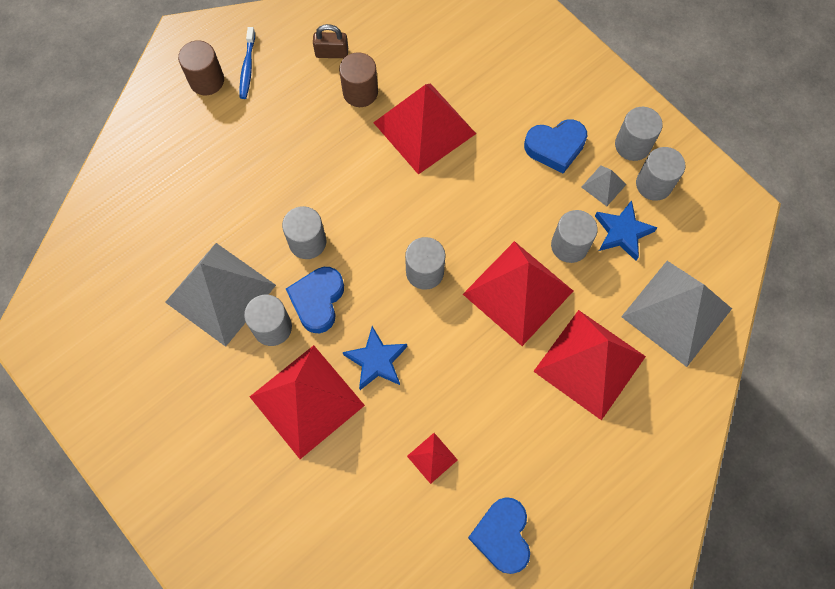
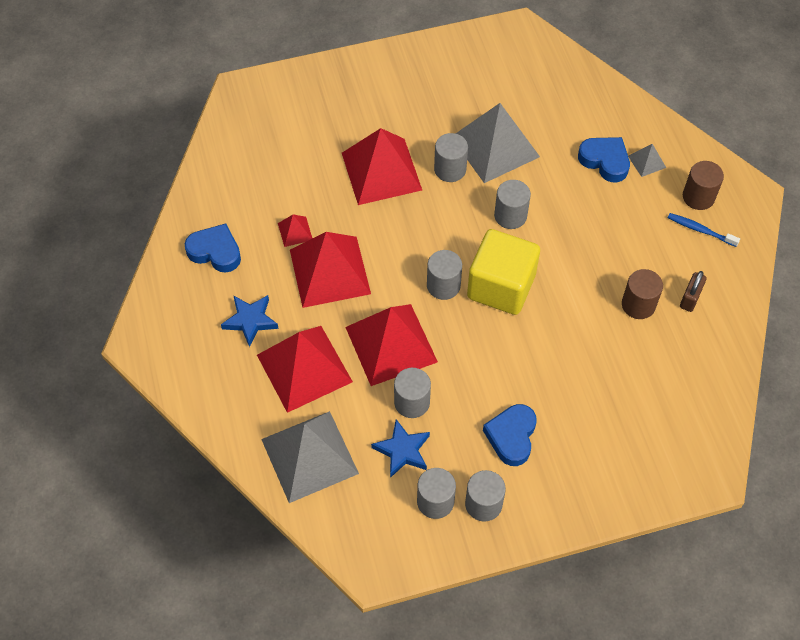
camera: 115 degrees right, 10 degrees down
blue heart [286,267,344,333] -> blue heart moved to [578,137,630,183]
blue star [343,326,407,390] -> blue star moved to [221,295,279,347]
red pyramid [373,84,476,175] -> red pyramid moved to [290,232,371,308]
grey pyramid [581,165,627,206] -> grey pyramid moved to [628,144,666,177]
none -> yellow cube [467,229,540,315]

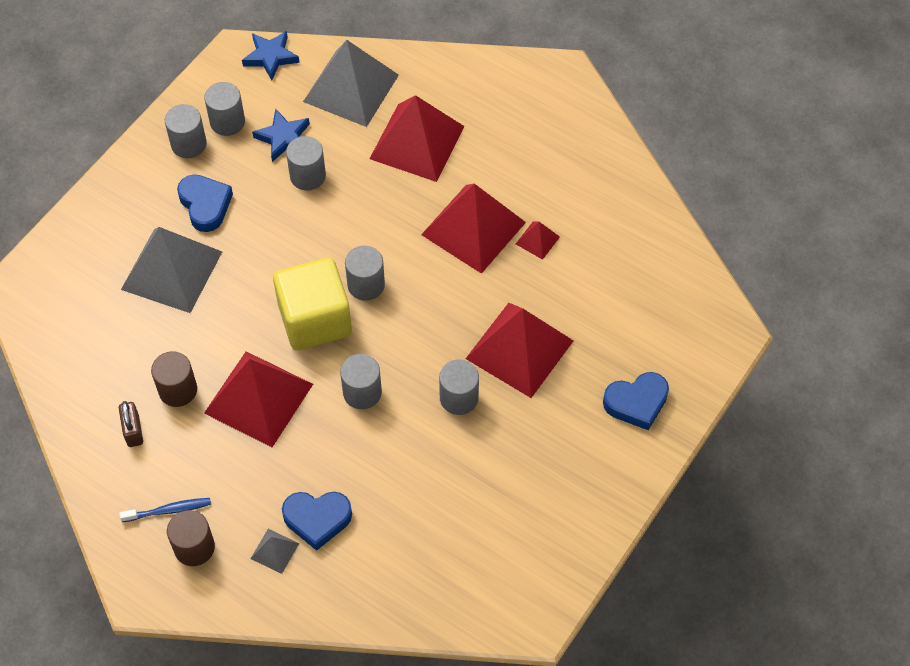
camera: 140 degrees right, 0 degrees up
blue heart [185,224,241,273] -> blue heart moved to [603,372,669,430]
blue star [221,295,279,347] -> blue star moved to [242,31,299,80]
red pyramid [345,304,438,386] -> red pyramid moved to [204,351,313,447]
grey pyramid [455,103,540,183] -> grey pyramid moved to [121,227,222,313]

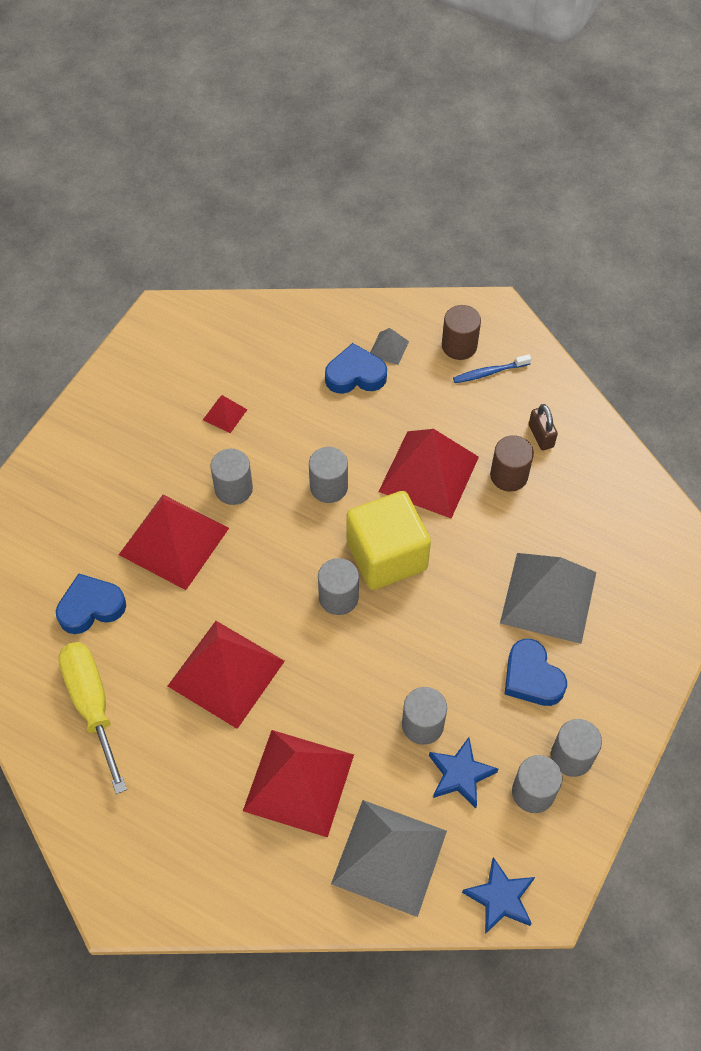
camera: 175 degrees right, 0 degrees up
red pyramid [516,221,560,260] -> red pyramid moved to [203,395,247,433]
blue heart [603,372,669,430] -> blue heart moved to [56,573,126,634]
none -> yellow screwdriver [58,642,127,794]

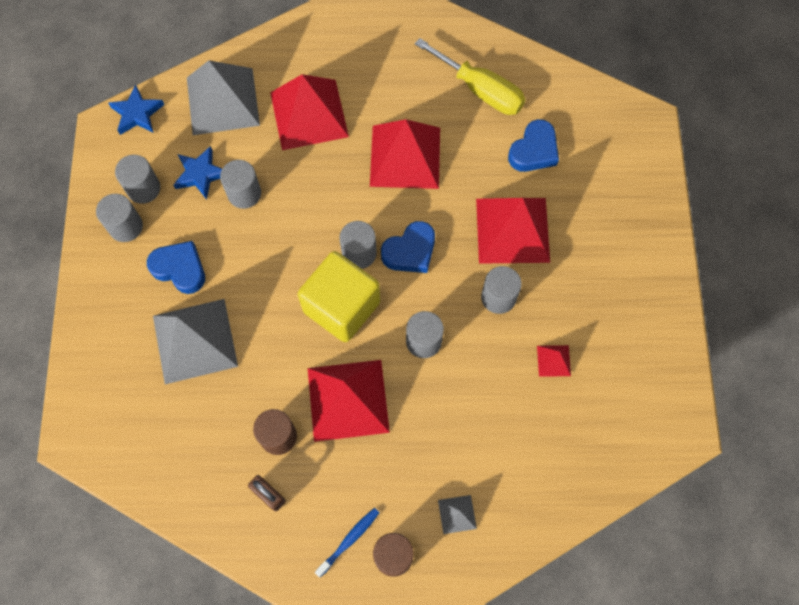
camera: 150 degrees right, 10 degrees up
blue heart [325,343,387,394] -> blue heart moved to [381,221,435,273]

